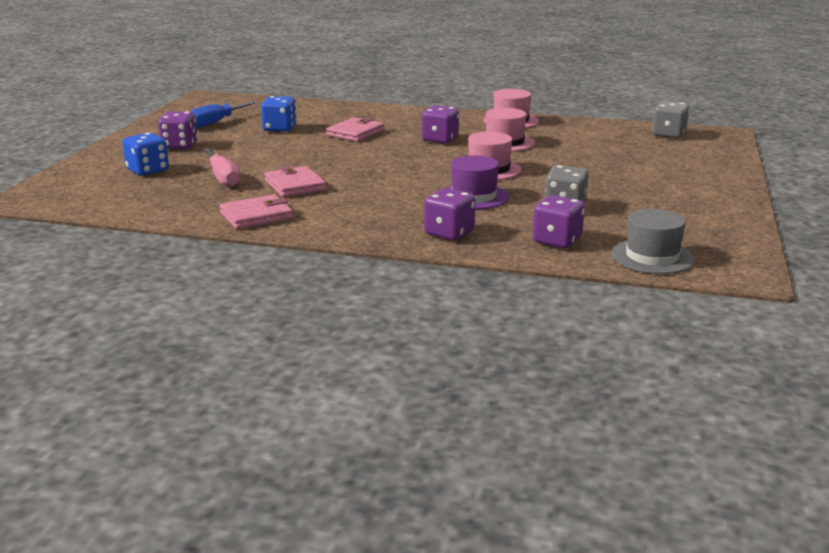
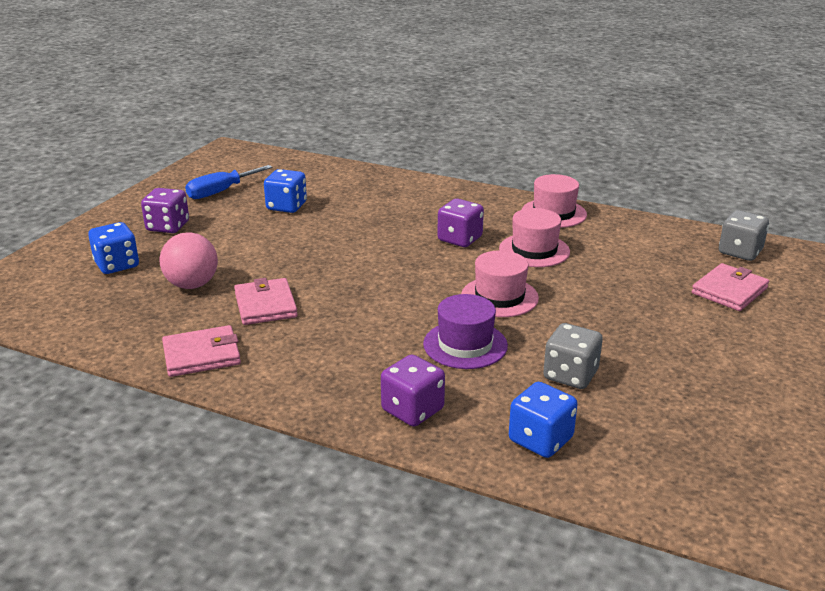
camera: 10 degrees right, 5 degrees up
pink screwdriver [203,148,241,187] -> pink ball [160,232,218,289]
pink wallet [326,117,385,142] -> pink wallet moved to [692,263,769,311]
purple dice [533,195,585,248] -> blue dice [509,382,578,458]
grey hat [611,209,695,274] -> none

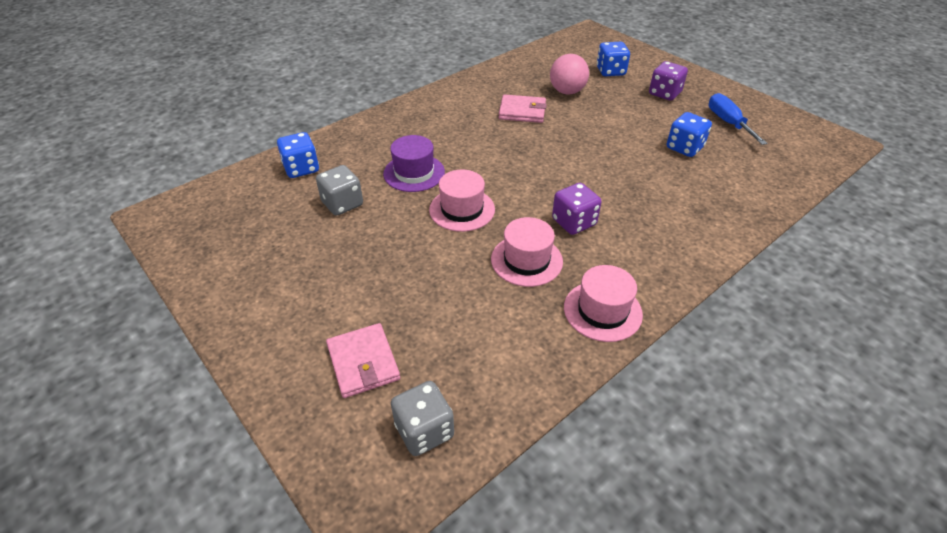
camera: 115 degrees right, 15 degrees up
pink wallet [162,325,241,377] -> none
purple dice [381,354,445,426] -> none

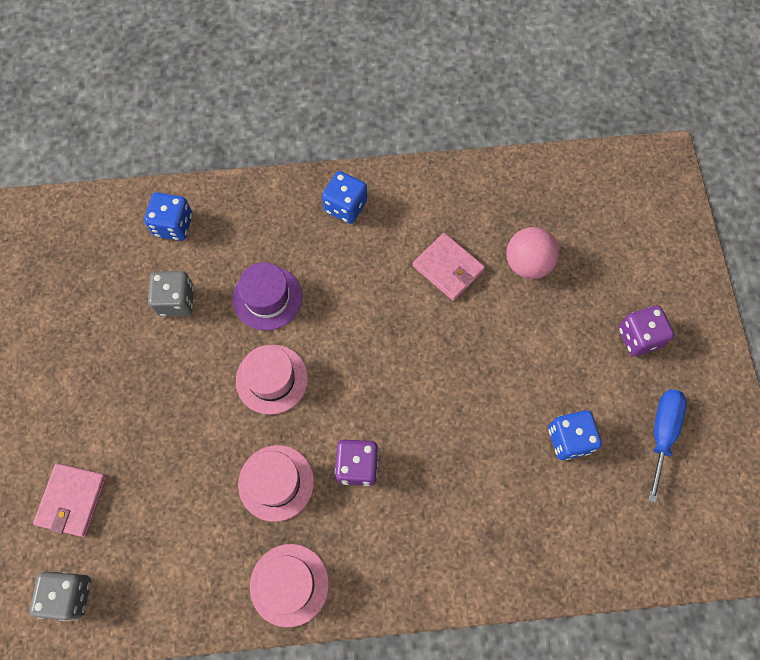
camera: 35 degrees right, 25 degrees up
blue dice [597,42,630,76] -> blue dice moved to [322,171,367,224]

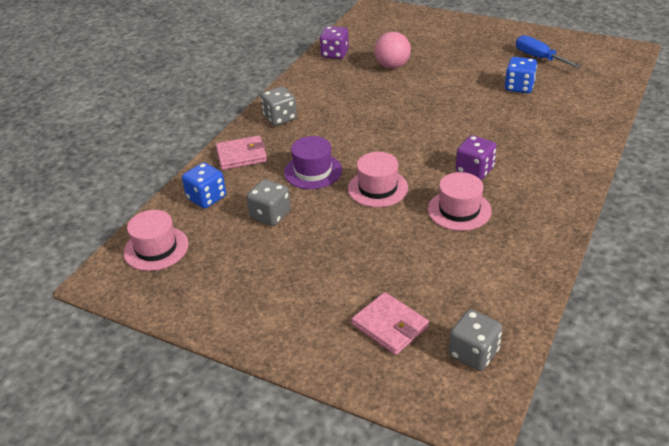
camera: 55 degrees left, 30 degrees down
pink hat [250,544,329,627] -> pink hat moved to [124,210,189,271]
blue dice [322,171,367,224] -> grey dice [261,86,297,126]
pink wallet [413,233,485,301] -> pink wallet moved to [216,135,267,170]
purple dice [618,305,674,356] -> purple dice moved to [320,26,349,59]

